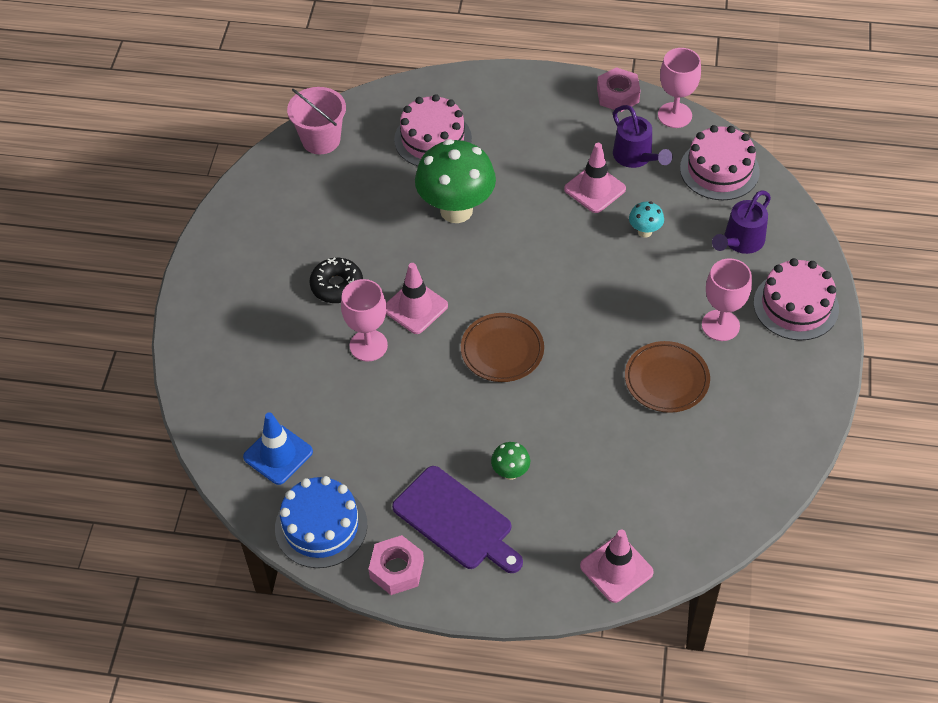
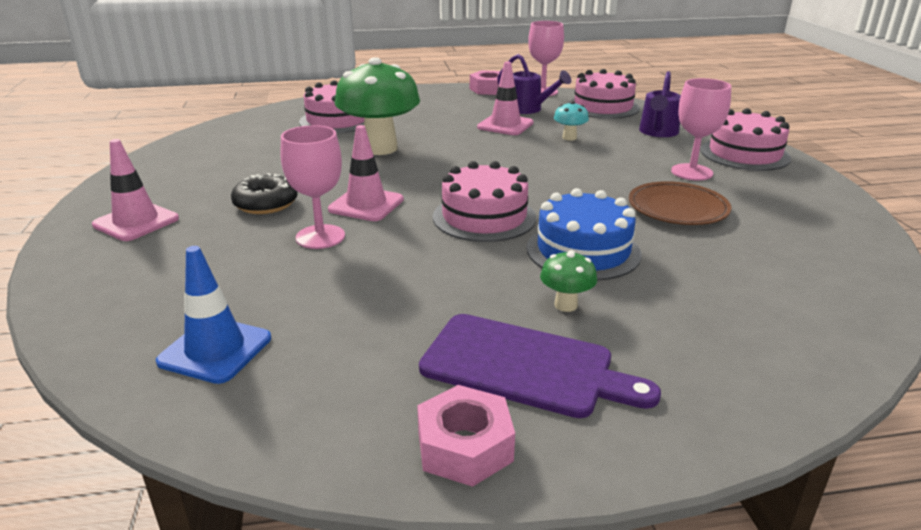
camera: 20 degrees left, 25 degrees down
blue cake [275,476,367,568] -> blue cake moved to [527,188,642,281]
pink bucket [287,87,346,154] -> none
brown plate [461,313,544,382] -> pink cake [433,161,536,242]
pink traffic cone [580,530,654,603] -> pink traffic cone moved to [92,139,179,241]

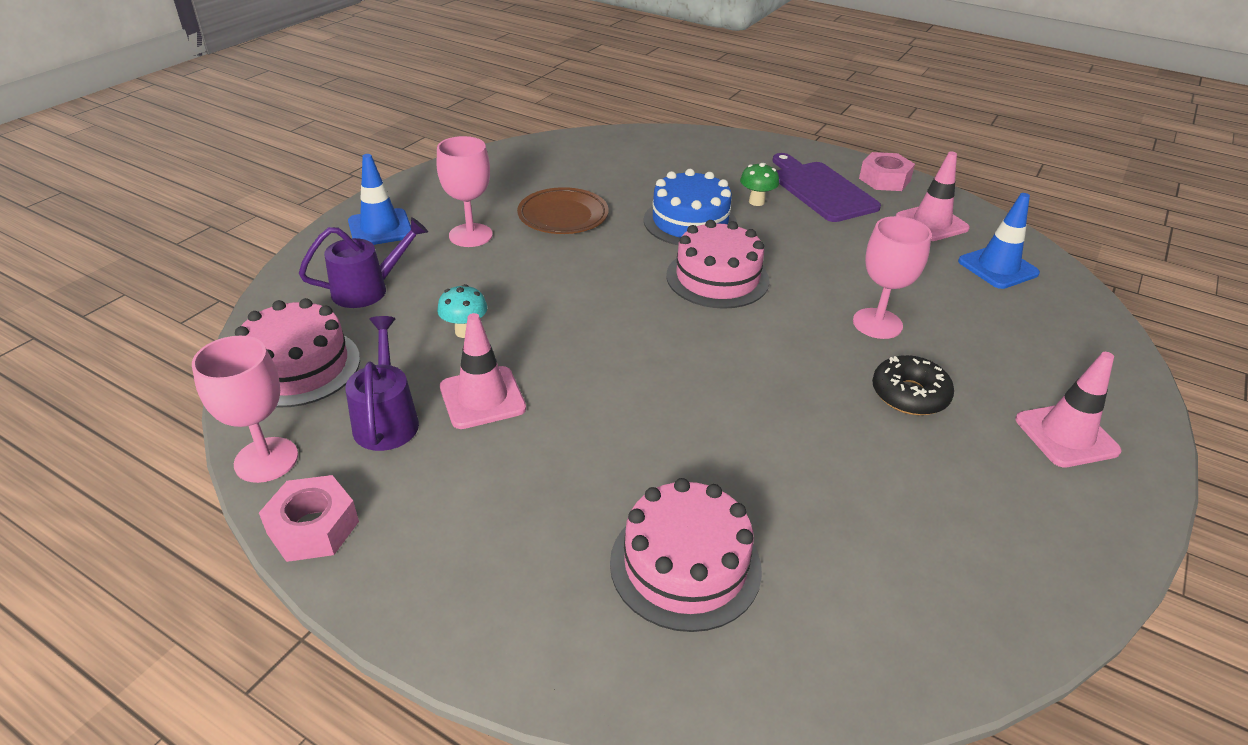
camera: 140 degrees left, 10 degrees up
pink traffic cone [328,125,404,221] -> pink traffic cone moved to [896,152,970,241]
green mushroom [335,57,420,155] -> none
pink cake [701,108,791,171] -> blue traffic cone [348,154,411,245]

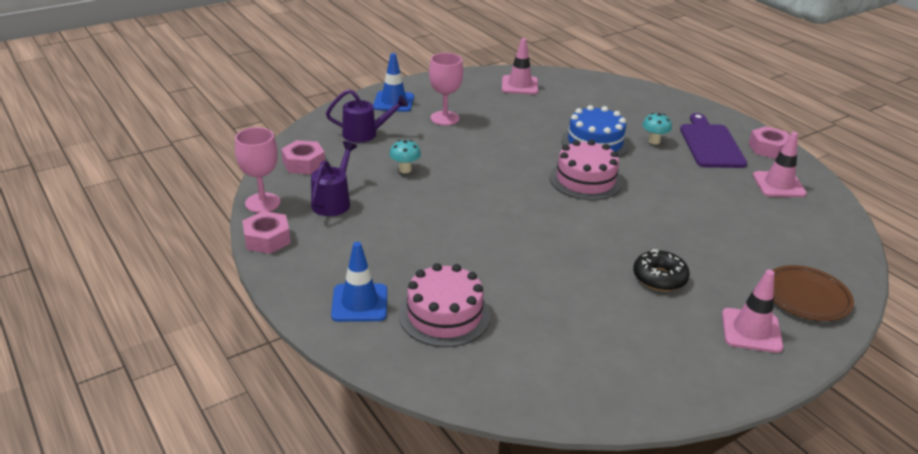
camera: 25 degrees right, 5 degrees down
pink cake [235,298,360,408] -> pink nut [281,140,325,174]
pink traffic cone [440,313,526,429] -> pink traffic cone moved to [502,38,538,94]
brown plate [517,187,609,234] -> brown plate moved to [773,265,854,321]
green mushroom [740,163,779,206] -> turquoise mushroom [642,113,672,144]
pink goblet [853,216,932,339] -> none
blue traffic cone [958,193,1040,289] -> blue traffic cone moved to [331,242,387,322]

